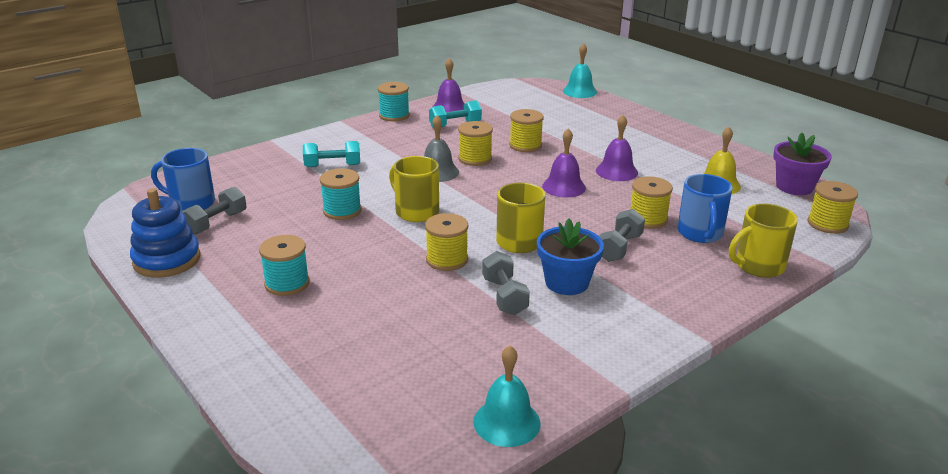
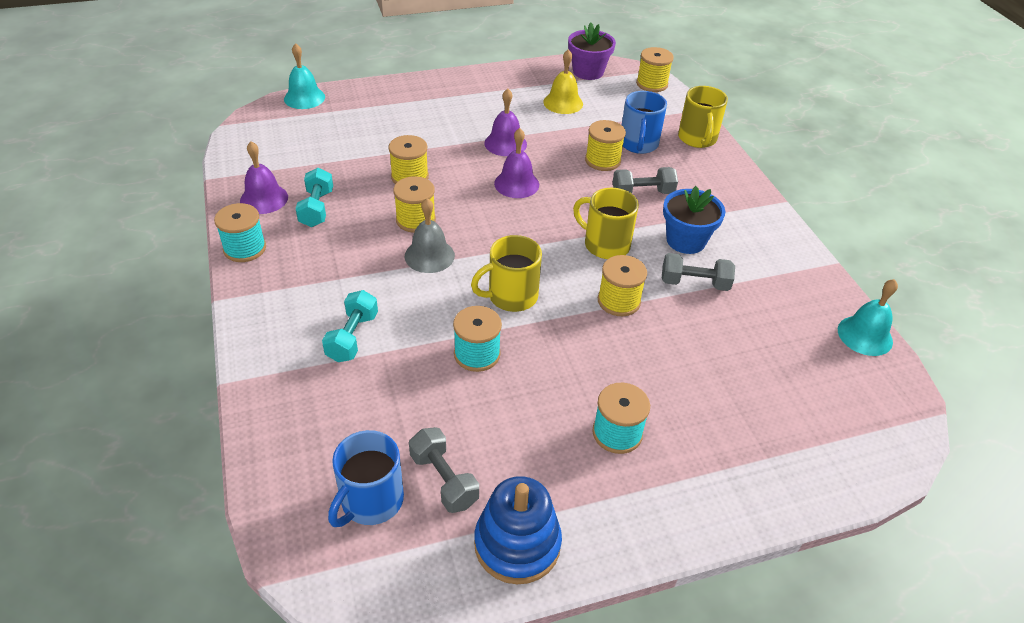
camera: 70 degrees left, 15 degrees up
grey dumbbell [599,209,645,262] -> grey dumbbell turned 60 degrees counterclockwise [613,167,678,194]
blue mug [677,174,733,243] -> blue mug turned 75 degrees clockwise [622,91,667,154]

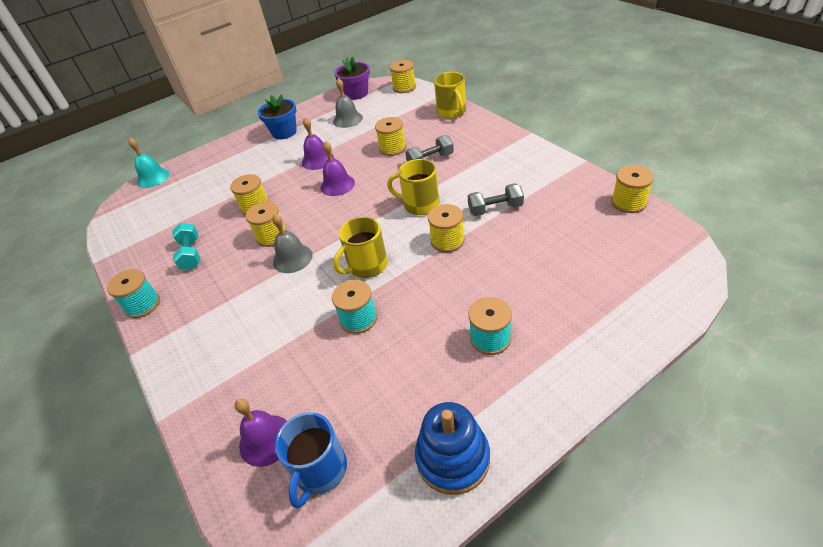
camera: 10 degrees left, 0 degrees up
purple bell [240,141,288,214] -> purple bell moved to [235,398,287,467]
turquoise dumbbell [322,290,378,362] -> none
grey dumbbell [409,427,479,513] -> none
yellow bell [543,49,583,114] -> grey bell [333,78,363,128]
blue mug [622,91,667,154] -> none
blue flower pot [663,186,725,254] -> blue flower pot moved to [258,94,297,139]
turquoise bell [838,279,898,356] -> yellow spool [611,165,654,213]

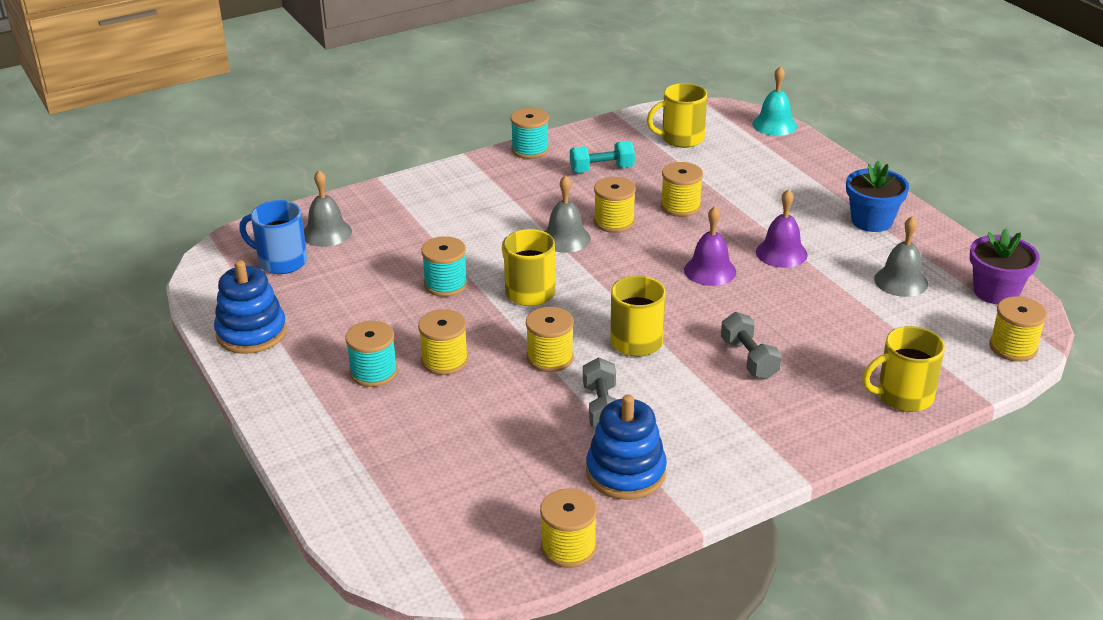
camera: 90 degrees right, 10 degrees down
purple bell [235,398,287,467] -> grey bell [304,170,352,247]
yellow spool [375,117,406,156] -> yellow spool moved to [418,309,468,375]
none -> blue stacking toy [586,394,667,500]
none -> yellow mug [647,83,707,148]

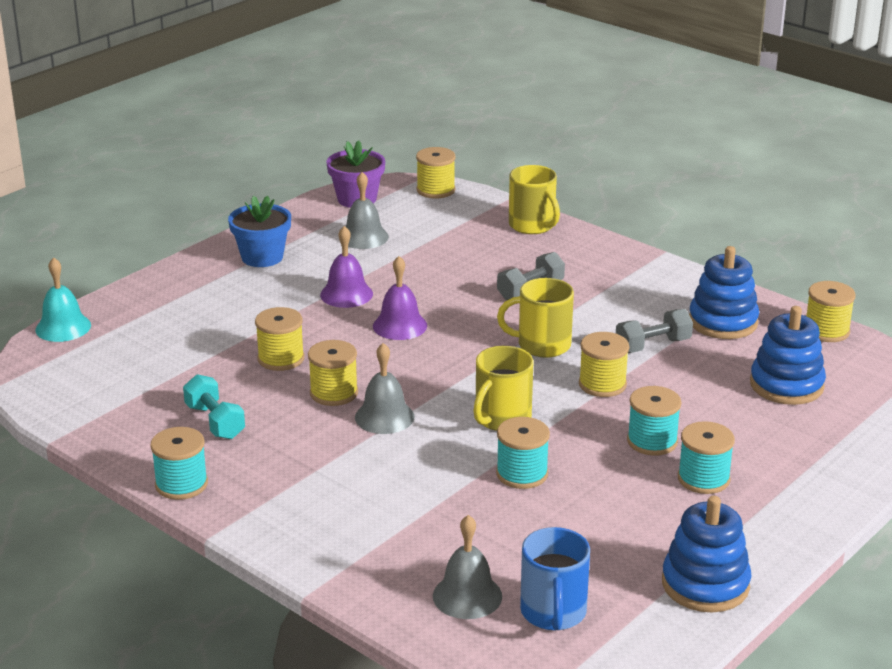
camera: 110 degrees left, 5 degrees down
yellow spool [418,309,468,375] -> turquoise spool [627,386,681,455]
yellow mug [647,83,707,148] -> none
none -> blue stacking toy [750,306,826,405]

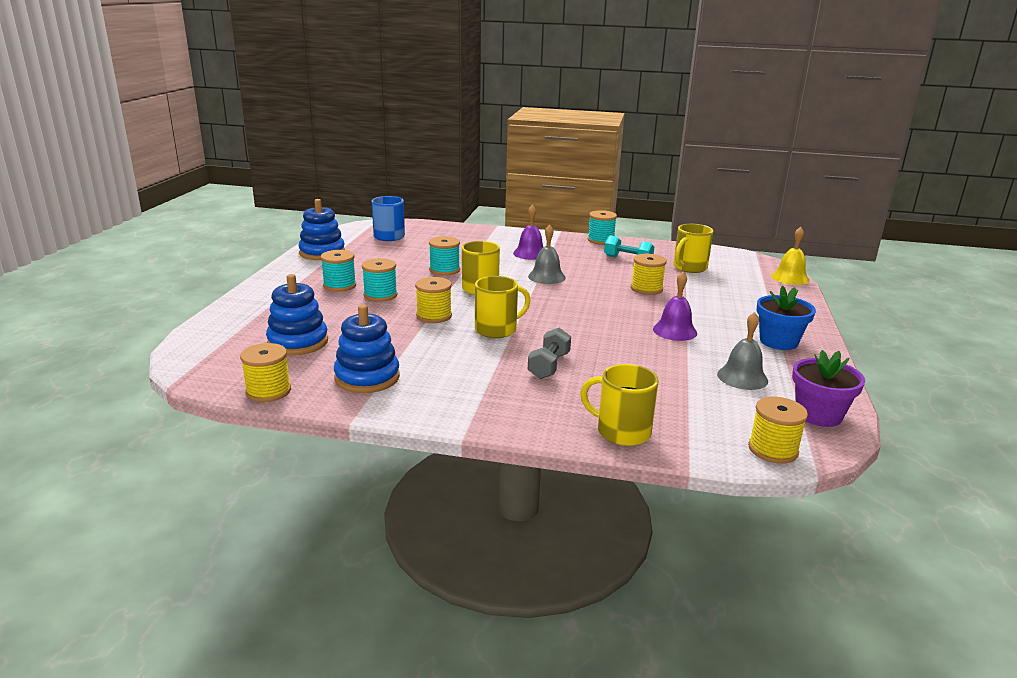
camera: 150 degrees right, 5 degrees down
turquoise bell [35,257,91,342] -> yellow bell [771,227,810,285]
yellow spool [308,340,358,406] -> none
purple bell [373,256,427,340] -> purple bell moved to [513,204,543,260]
grey bell [433,515,502,619] -> none
grey dumbbell [616,309,693,353] -> none
none -> yellow mug [674,224,713,273]

